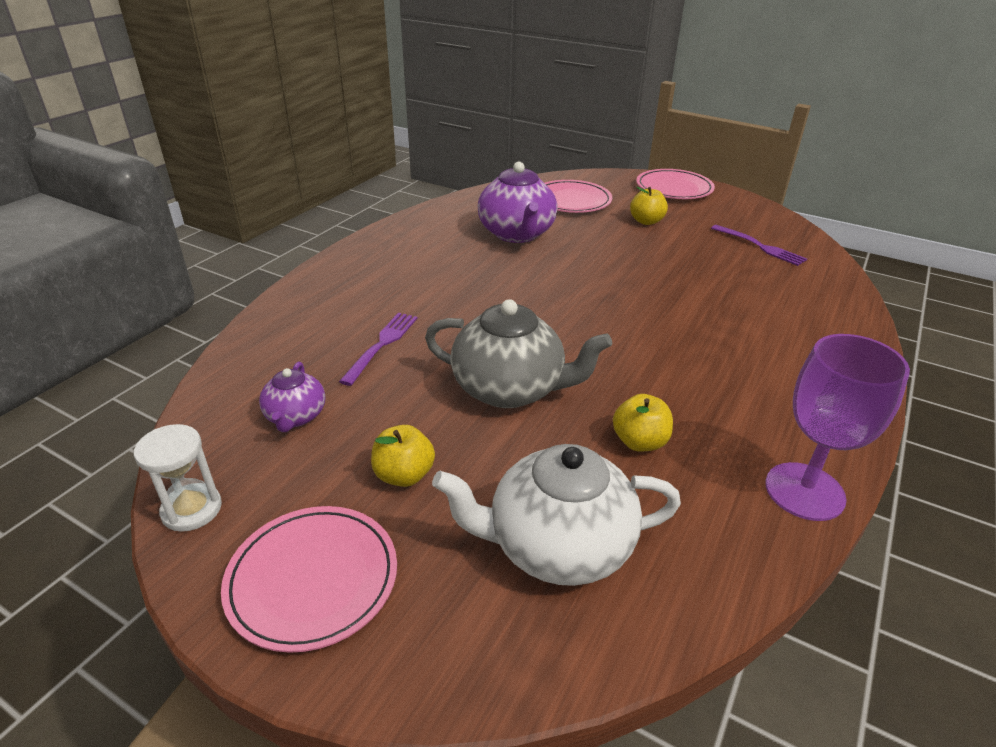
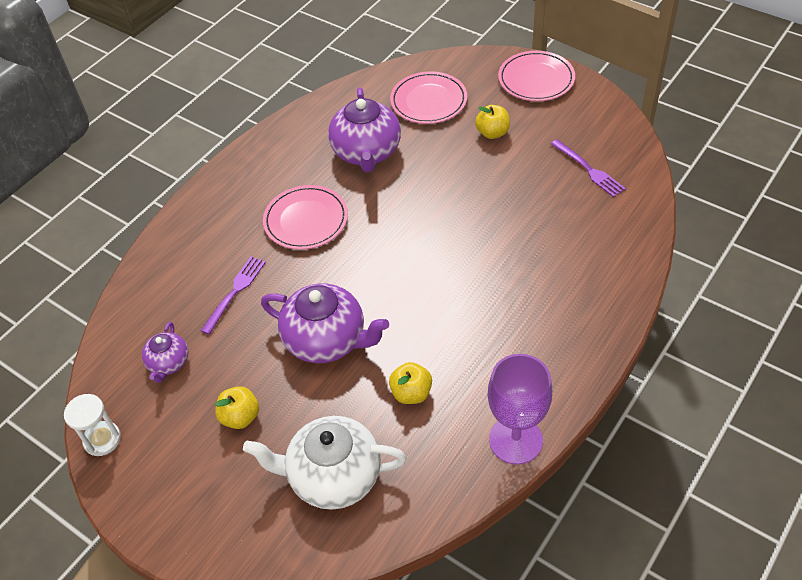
camera: 10 degrees right, 15 degrees up
pink plate [221,506,397,653] -> pink plate moved to [263,185,348,250]
grey teapot [425,299,612,408] -> purple teapot [261,283,389,363]

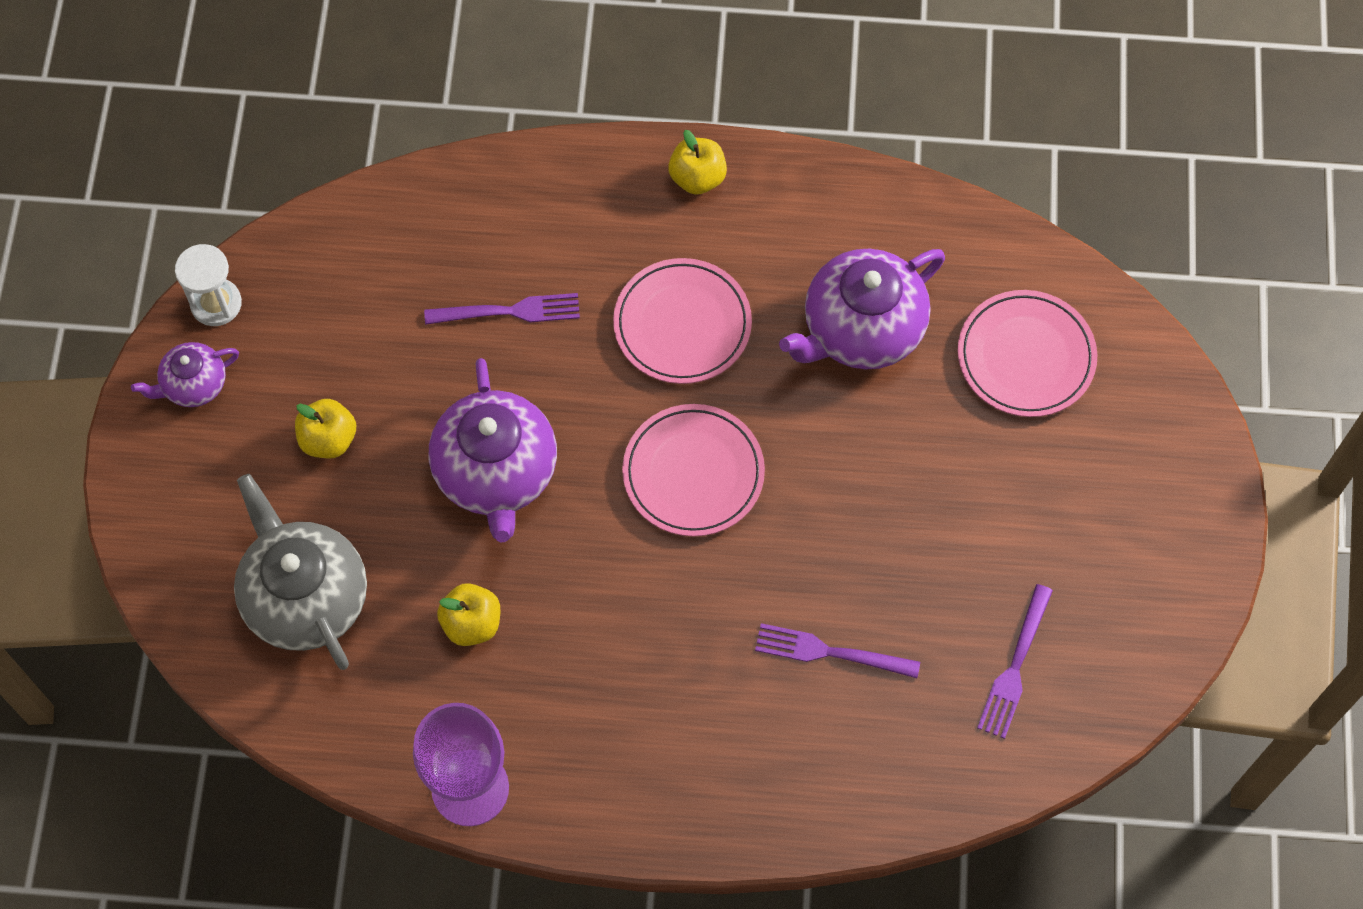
camera: 55 degrees right, 15 degrees up
purple teapot [142,322,188,383] -> purple teapot moved to [131,342,239,407]
white teapot [243,416,406,510] -> grey teapot [234,474,367,670]
yellow apple [475,105,510,139] -> yellow apple moved to [668,130,727,195]
pink plate [498,51,575,101] -> pink plate moved to [622,404,765,536]
none -> purple fork [755,623,920,678]

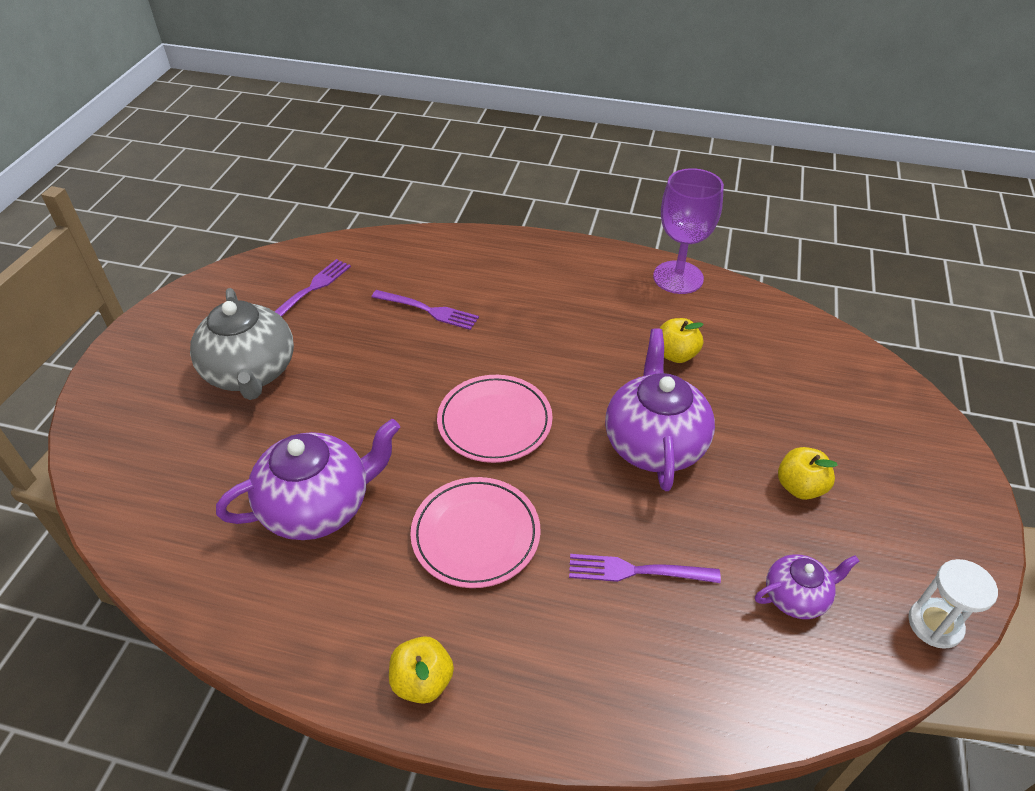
camera: 170 degrees left, 20 degrees down
purple teapot [131,342,239,407] -> purple teapot moved to [755,554,860,619]
grey teapot [234,474,367,670] -> grey teapot moved to [190,288,294,400]
pink plate [958,290,1097,417] -> none

